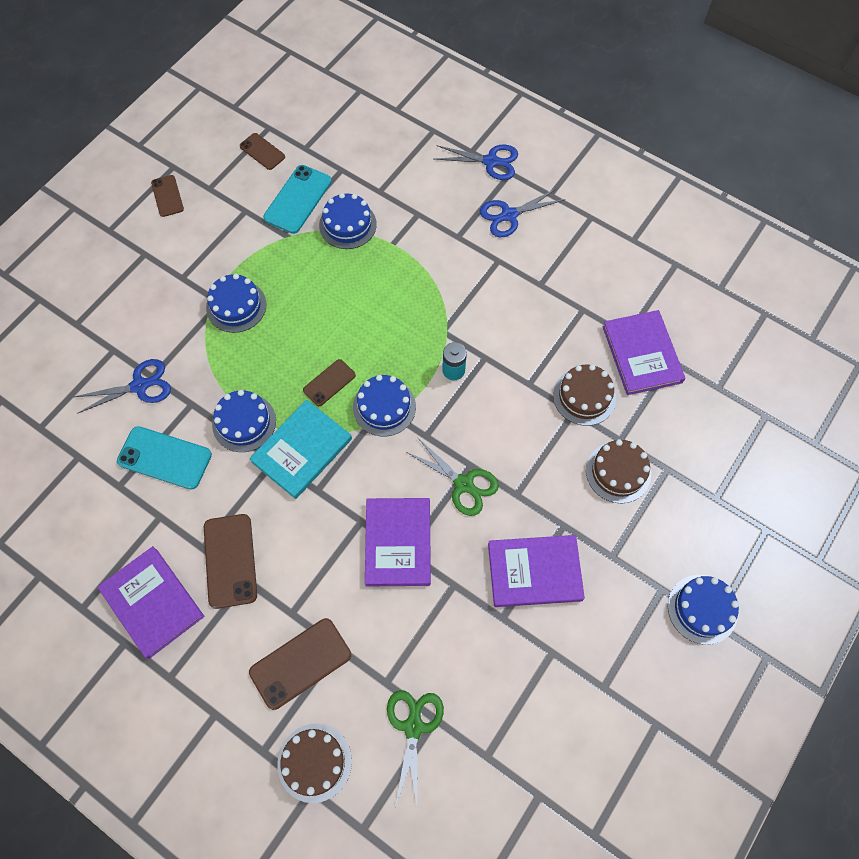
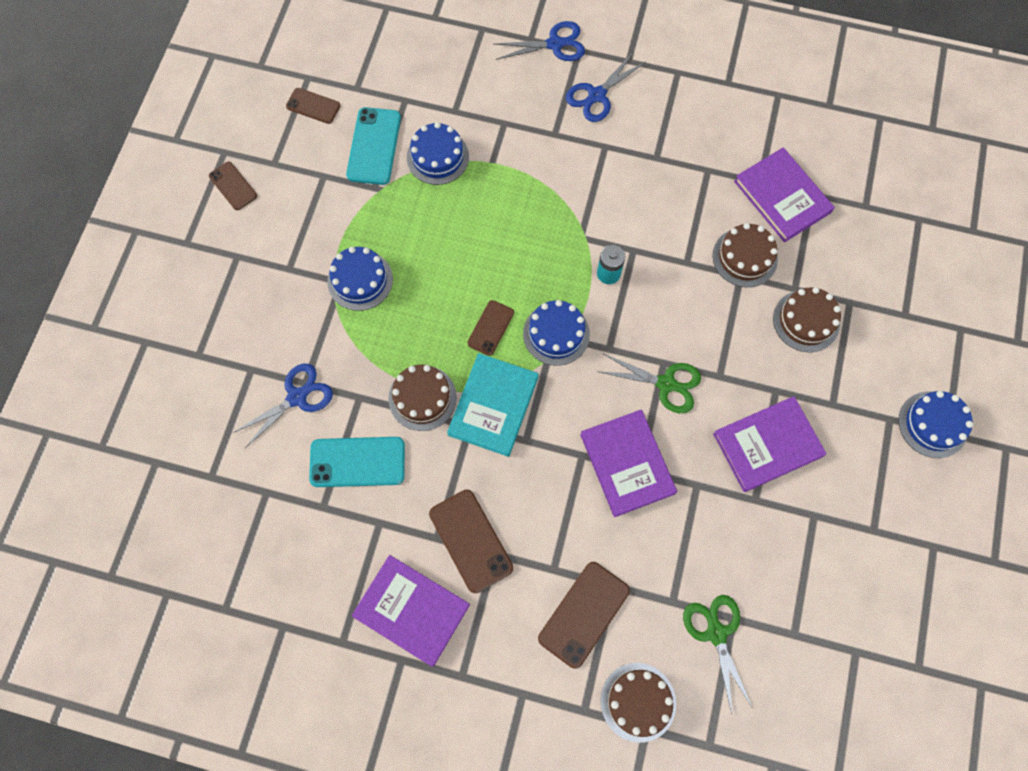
camera: 20 degrees left, 5 degrees up
blue cake [212,390,276,452] -> brown cake [388,365,457,431]

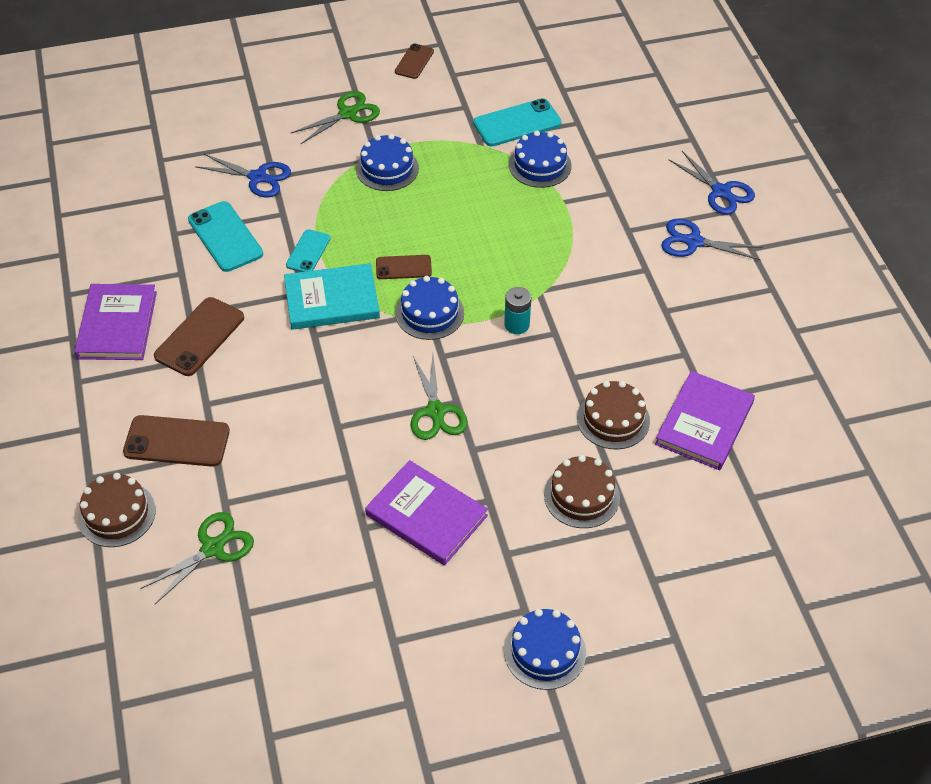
camera: 60 degrees right, 20 degrees down
brown phone [286,88,340,124] -> none
brown cake [388,365,457,431] -> turquoise phone [286,229,331,272]
purple book [580,410,677,517] -> none
none -> green scissors [291,91,380,144]

